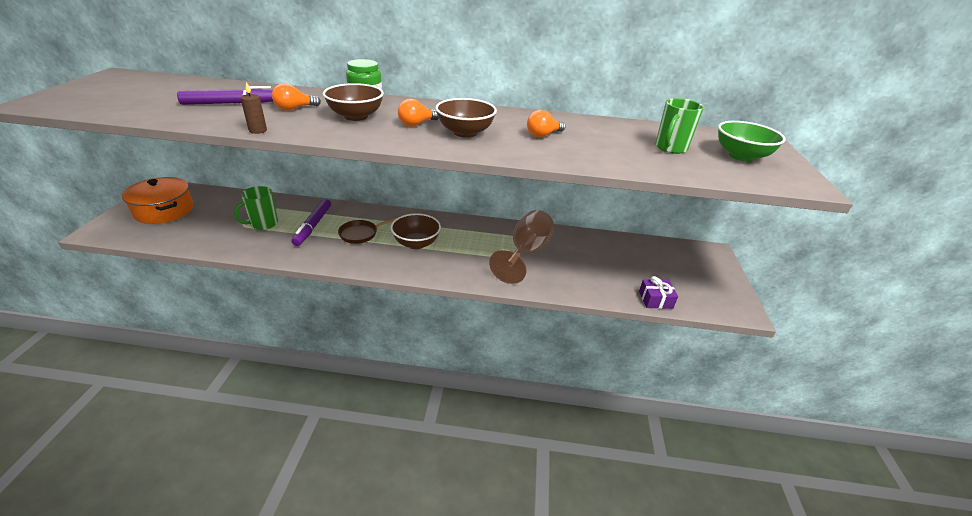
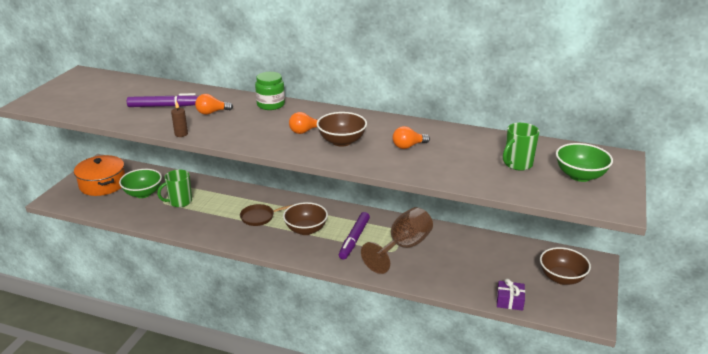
camera: 15 degrees right, 5 degrees down
purple marker [292,199,331,246] -> purple marker moved to [339,212,370,259]
brown bowl [323,83,384,121] -> brown bowl moved to [540,247,591,285]
none -> green bowl [119,169,162,198]

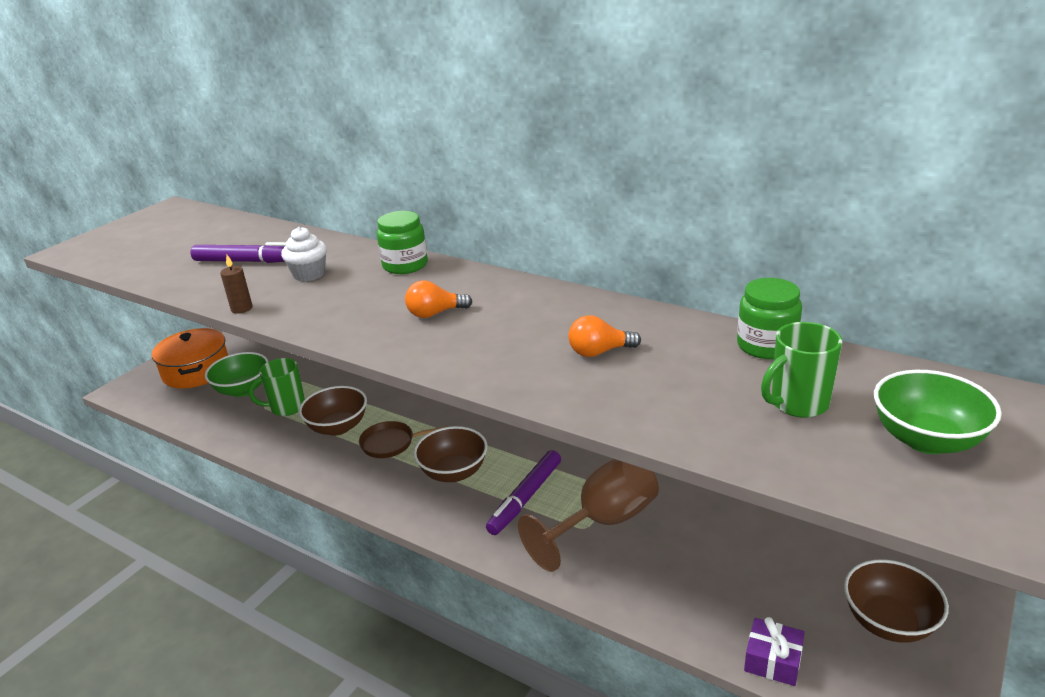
camera: 15 degrees right, 0 degrees up
orange light bulb [195,94,233,115] -> white cupcake [281,227,327,282]
brown bowl [317,112,367,147] -> brown bowl moved to [299,386,367,436]
none -> green jar [737,278,802,359]

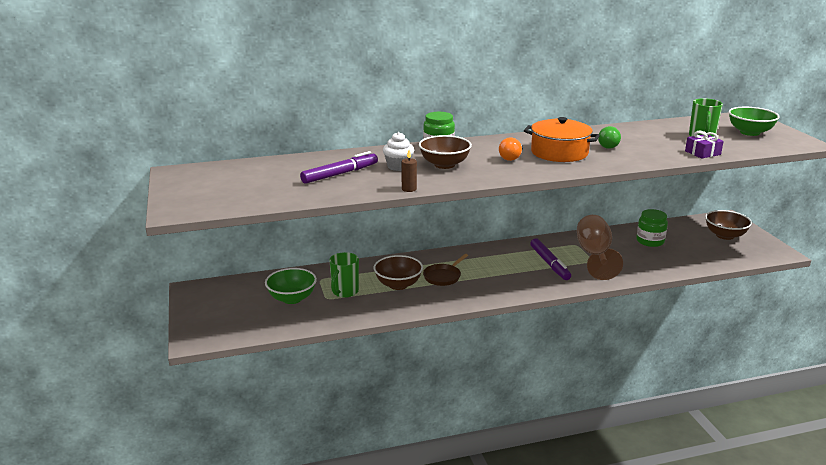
camera: 50 degrees left, 5 degrees down
orange pot [152,328,228,389] -> orange pot moved to [524,117,600,162]
brown bowl [414,426,487,482] -> brown bowl moved to [419,135,472,169]
orange light bulb [568,315,641,357] -> green light bulb [598,126,621,149]
green jar [737,278,802,359] -> green jar moved to [636,209,668,247]
purple gift [744,617,805,686] -> purple gift moved to [685,131,724,159]

